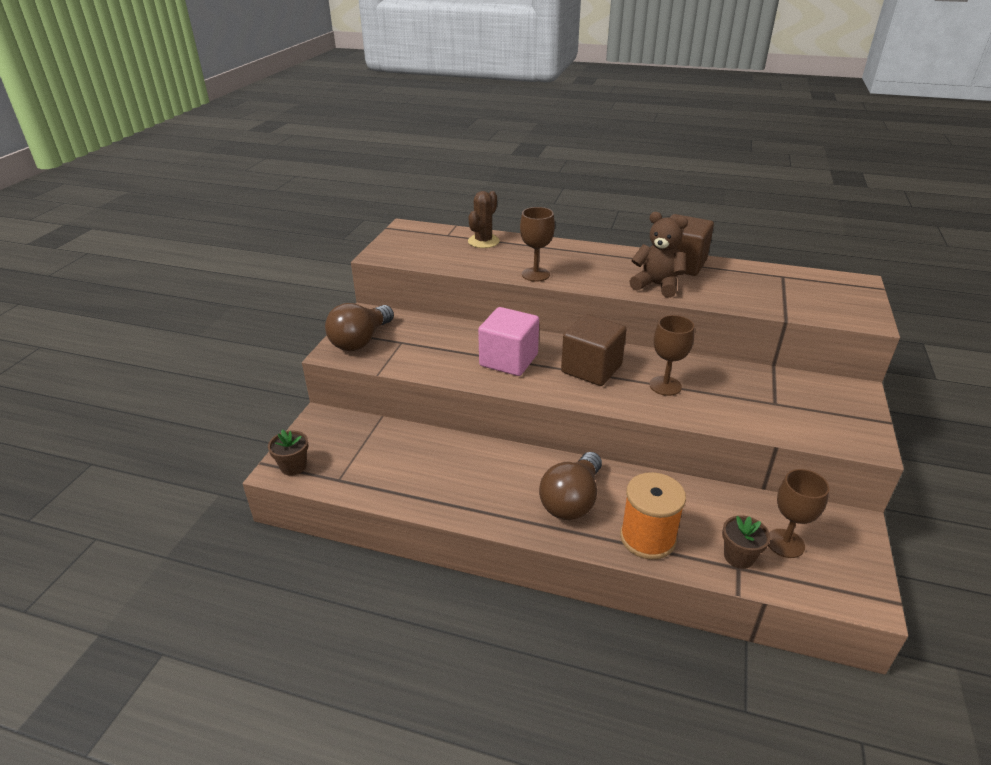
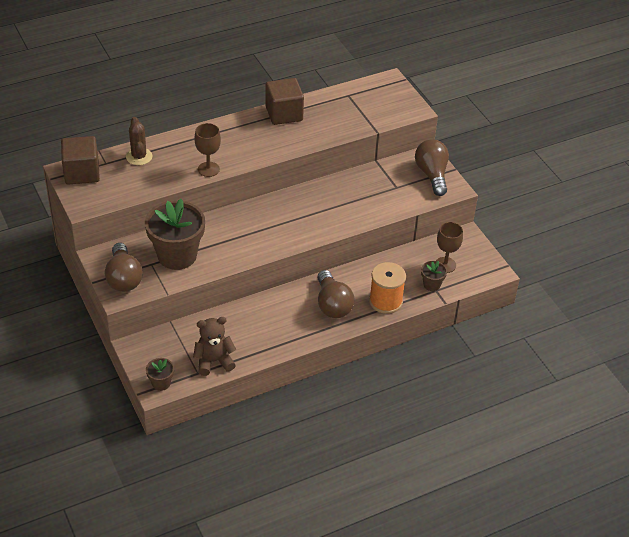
camera: 45 degrees left, 10 degrees up
pink cube [478,307,539,376] -> none
brown cube [561,314,627,386] -> brown cube moved to [61,136,100,184]
brown teddy bear [629,212,688,298] -> brown teddy bear moved to [193,317,236,376]
brown goblet [649,315,694,396] -> none
none -> brown flower pot [145,199,205,270]
none -> brown light bulb [415,139,449,196]

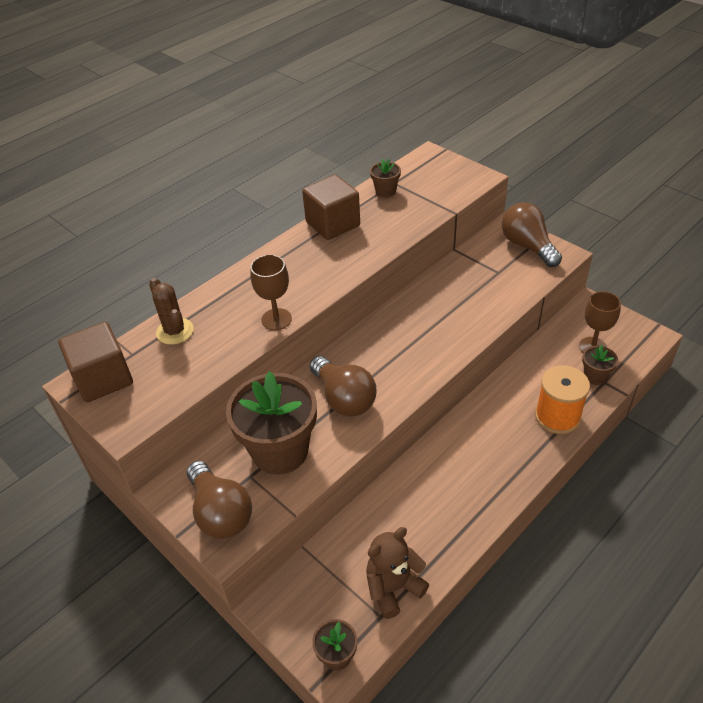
camera: 15 degrees left, 0 degrees up
brown light bulb [317,270,355,318] -> brown light bulb moved to [310,356,376,416]
none -> brown flower pot [370,159,401,198]

